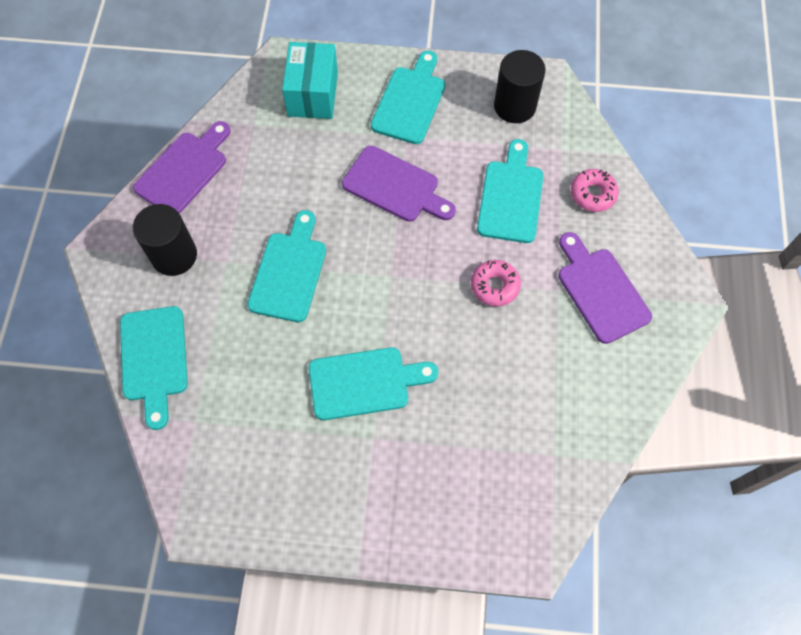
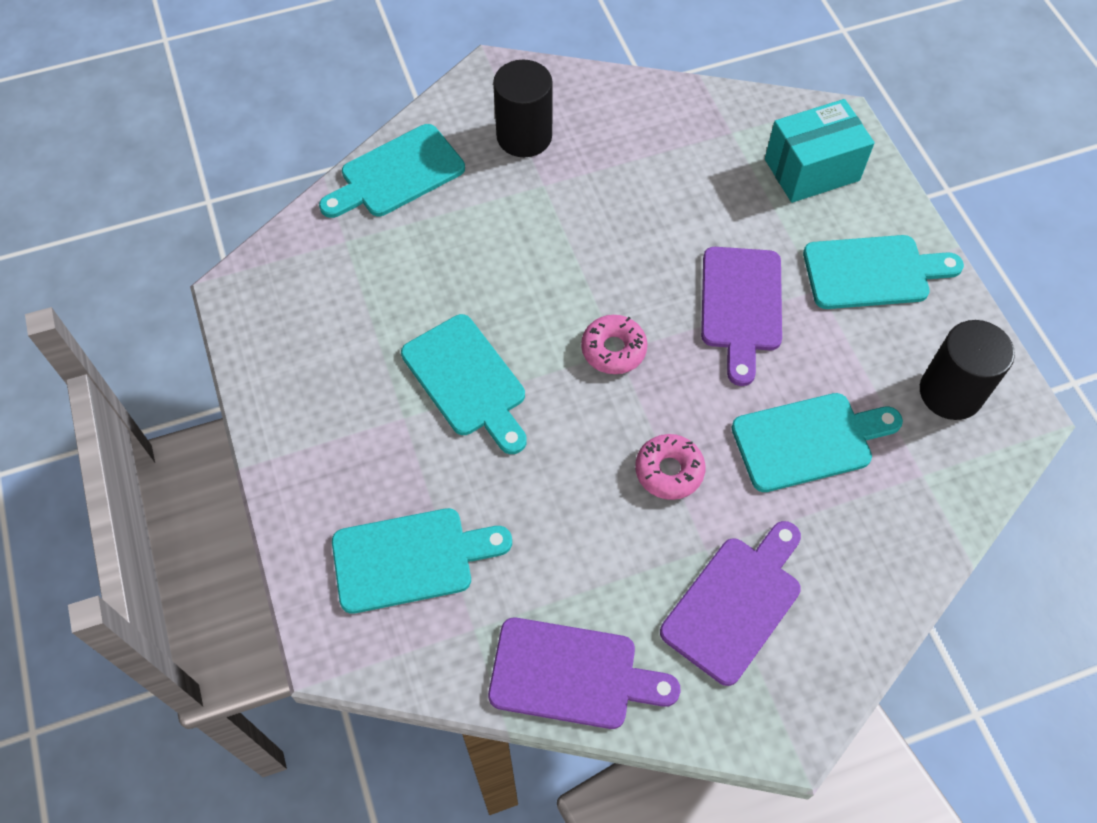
camera: 65 degrees right, 5 degrees down
purple cutting board [133,121,231,214] -> purple cutting board moved to [488,618,681,729]
turquoise cutting board [247,210,326,322] -> turquoise cutting board moved to [332,508,512,614]
pink donut [571,169,619,212] -> pink donut moved to [581,315,647,374]

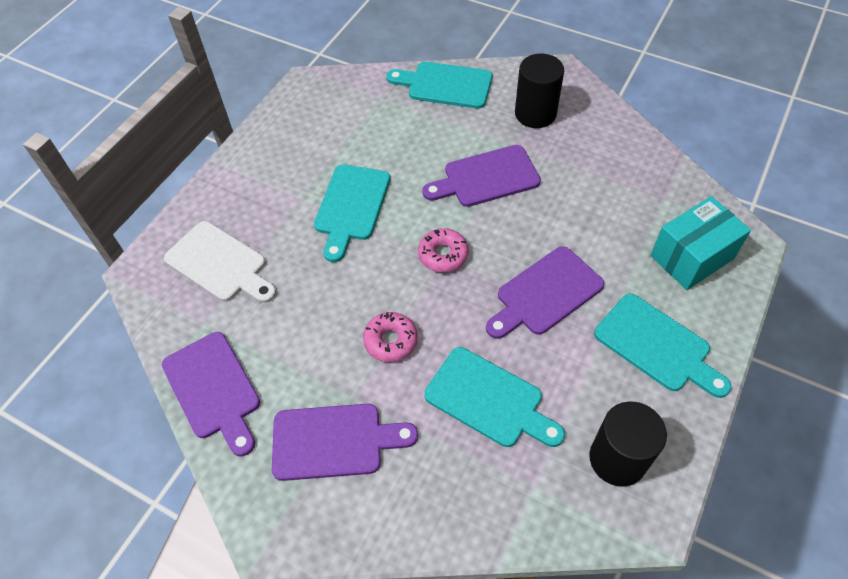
camera: 50 degrees right, 5 degrees down
turquoise cutting board [332,508,512,614] -> white cutting board [164,221,276,303]
turquoise box [765,99,874,203] -> turquoise box turned 60 degrees counterclockwise [650,196,751,290]
none -> purple cutting board [422,145,541,207]

